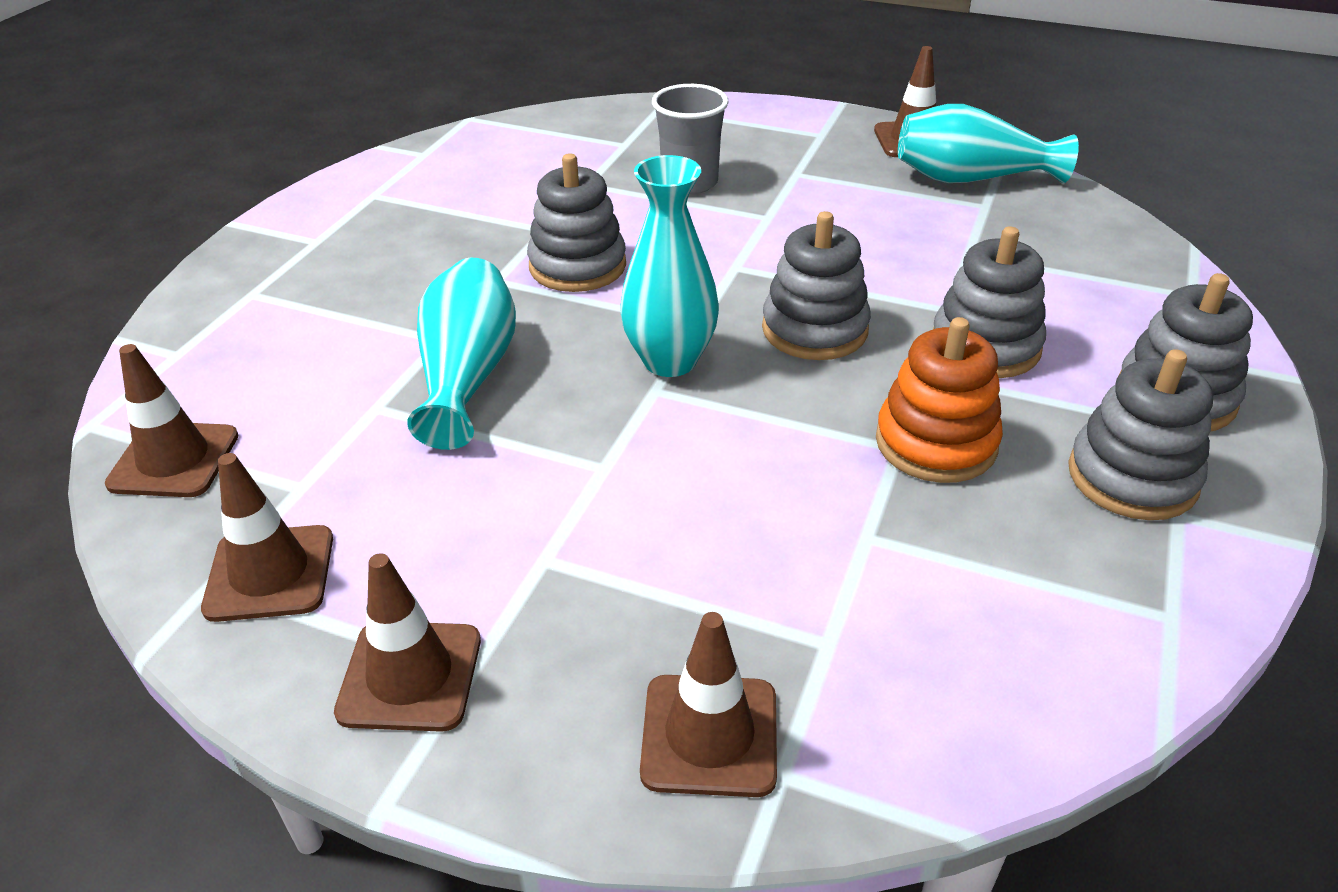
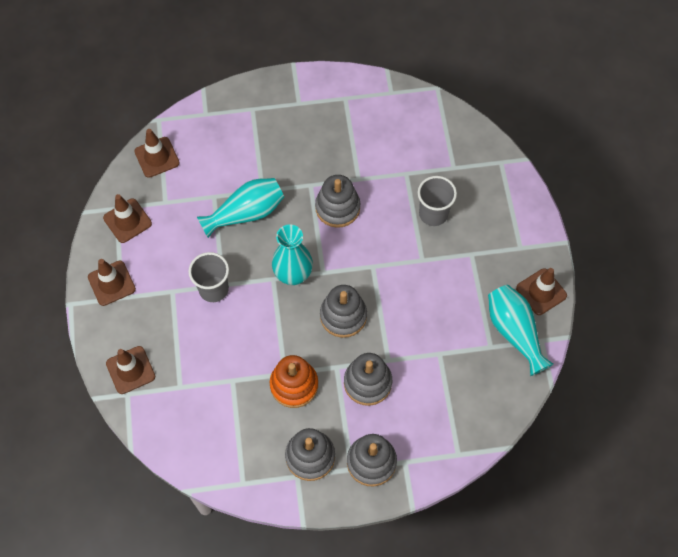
camera: 60 degrees right, 25 degrees up
none -> grey cup [189,252,229,302]

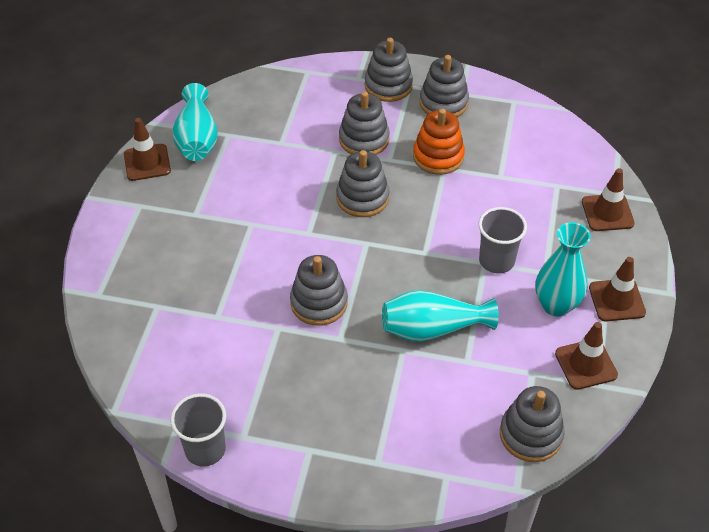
camera: 160 degrees left, 15 degrees down
brown traffic cone [134,129,179,178] -> grey stacking toy [500,386,564,462]
turquoise vase [272,224,313,285] -> turquoise vase moved to [536,222,591,317]
grey cup [418,176,457,226] -> grey cup moved to [170,393,226,467]

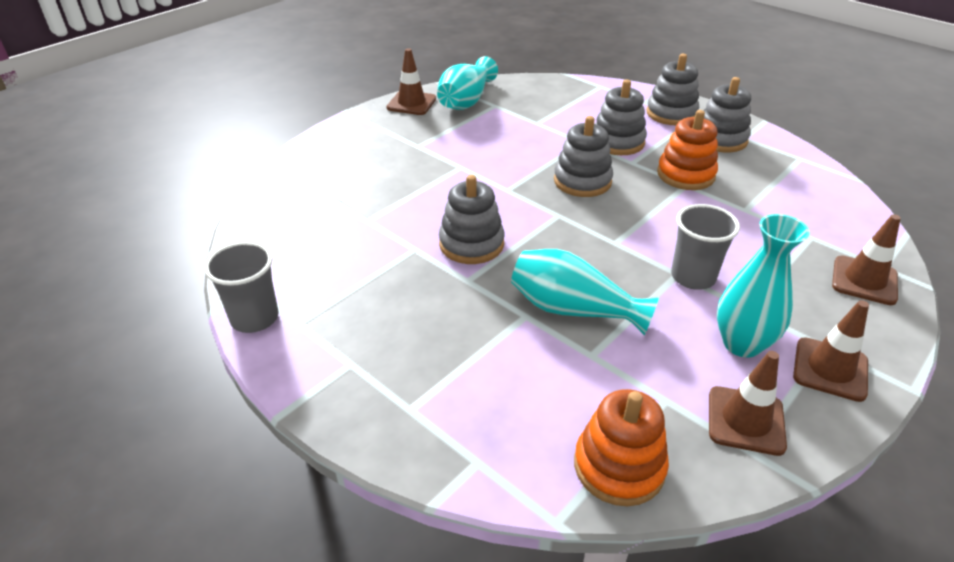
camera: 30 degrees right, 10 degrees down
grey stacking toy [500,386,564,462] -> orange stacking toy [574,389,669,506]

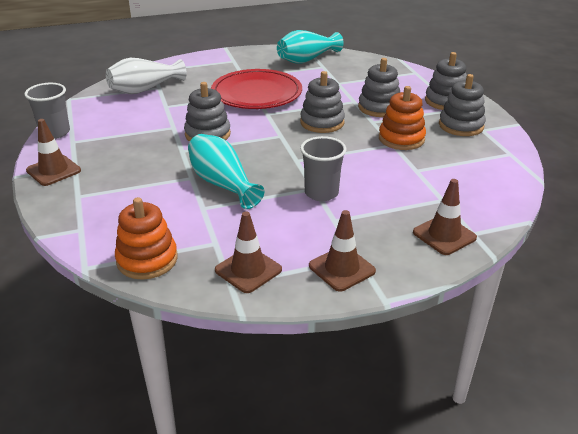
camera: 30 degrees right, 5 degrees down
brown traffic cone [386,48,436,115] -> brown traffic cone moved to [26,119,81,186]
turquoise vase [717,214,810,358] -> none
none -> white vase [106,58,187,94]
none -> red plate [211,69,302,109]

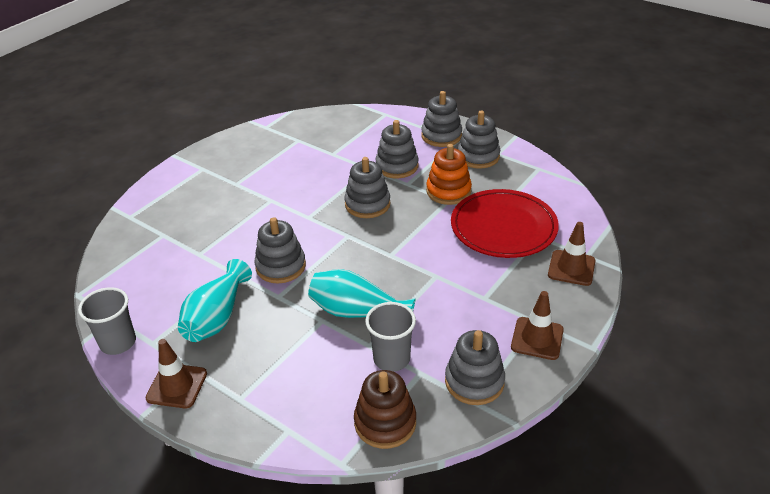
camera: 35 degrees left, 5 degrees up
white vase [106,58,187,94] -> none
orange stacking toy [115,197,178,280] -> brown stacking toy [354,370,416,449]
red plate [211,69,302,109] -> red plate moved to [451,189,559,258]
brown traffic cone [215,211,282,293] -> grey stacking toy [445,330,505,405]
turquoise vase [277,30,343,64] -> turquoise vase moved to [178,259,252,342]
grey cup [300,136,346,201] -> grey cup moved to [365,302,416,372]

